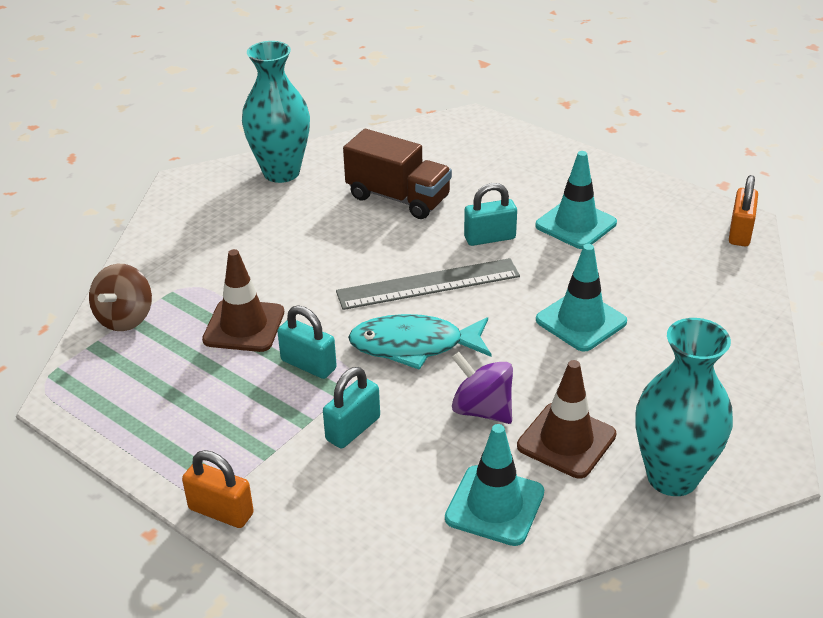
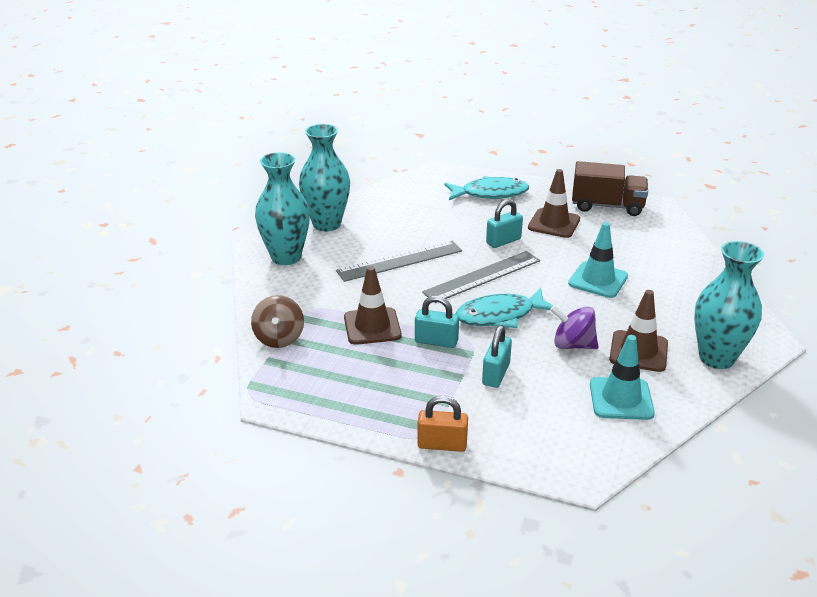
camera: 20 degrees left, 5 degrees down
brown truck [343,129,452,219] -> brown truck moved to [572,161,648,216]
turquoise traffic cone [535,151,617,249] -> brown traffic cone [528,169,580,238]
orange padlock [729,175,758,246] -> none
none -> turquoise vase [255,152,310,265]
none -> grey ruler [336,241,462,282]
none -> turquoise fish [444,176,529,200]

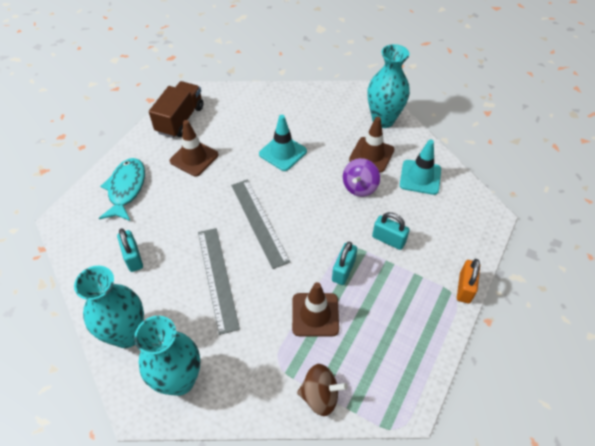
camera: 80 degrees left, 20 degrees up
turquoise fish [455,288,554,328] -> none
turquoise padlock [486,199,523,248] -> turquoise padlock moved to [117,228,143,272]

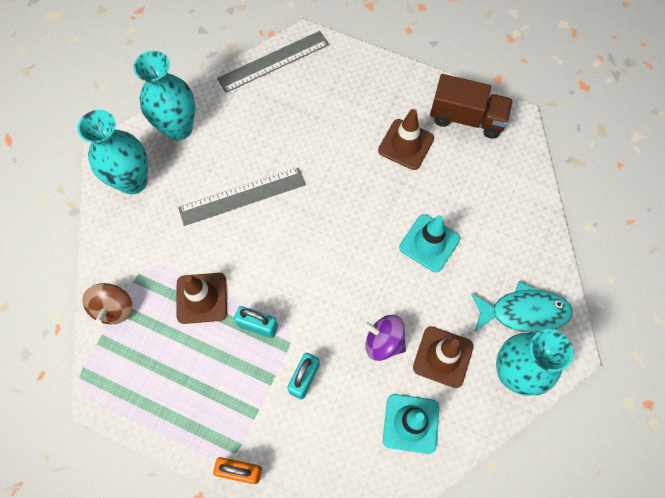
camera: 85 degrees right, 15 degrees up
turquoise fish [99,158,145,221] -> turquoise fish moved to [471,281,573,333]
turquoise padlock [117,228,143,272] -> none
grey ruler [231,180,290,269] -> grey ruler moved to [217,31,329,93]

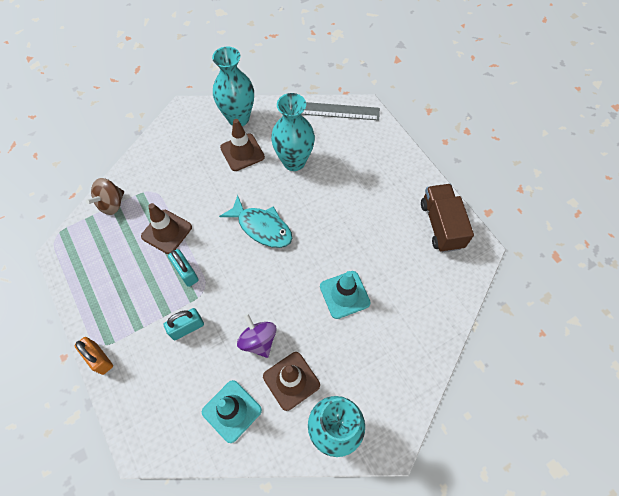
camera: 35 degrees right, 5 degrees down
turquoise vase [78,110,148,194] -> turquoise vase moved to [271,93,315,171]
grey ruler [178,167,306,226] -> none
brown traffic cone [378,109,434,170] -> brown traffic cone moved to [220,119,265,171]
brown truck [430,74,513,139] -> brown truck turned 150 degrees counterclockwise [421,184,474,252]
turquoise fish [471,281,573,333] -> turquoise fish moved to [219,195,292,248]

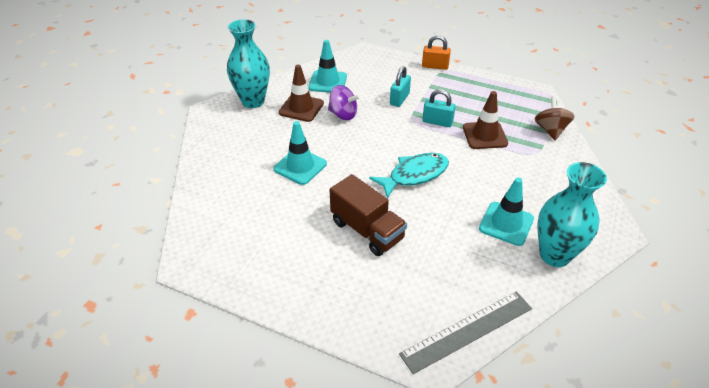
camera: 145 degrees right, 20 degrees down
turquoise fish [219,195,292,248] -> turquoise fish turned 150 degrees clockwise [369,153,449,199]
brown traffic cone [220,119,265,171] -> turquoise traffic cone [479,178,534,246]
turquoise vase [271,93,315,171] -> none
brown truck [421,184,474,252] -> brown truck moved to [330,174,407,256]

